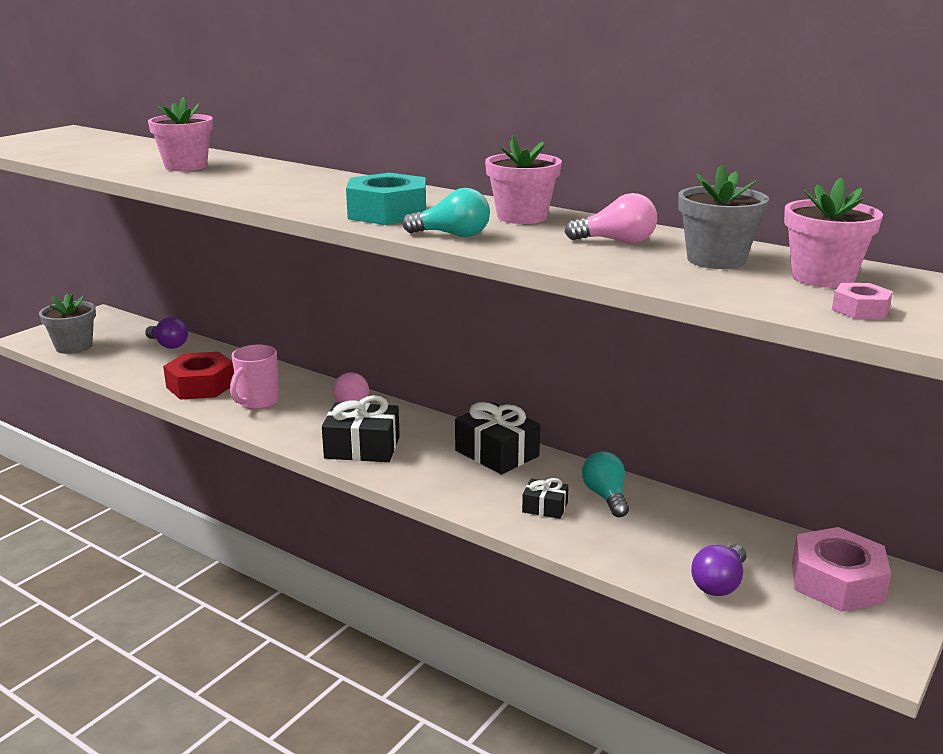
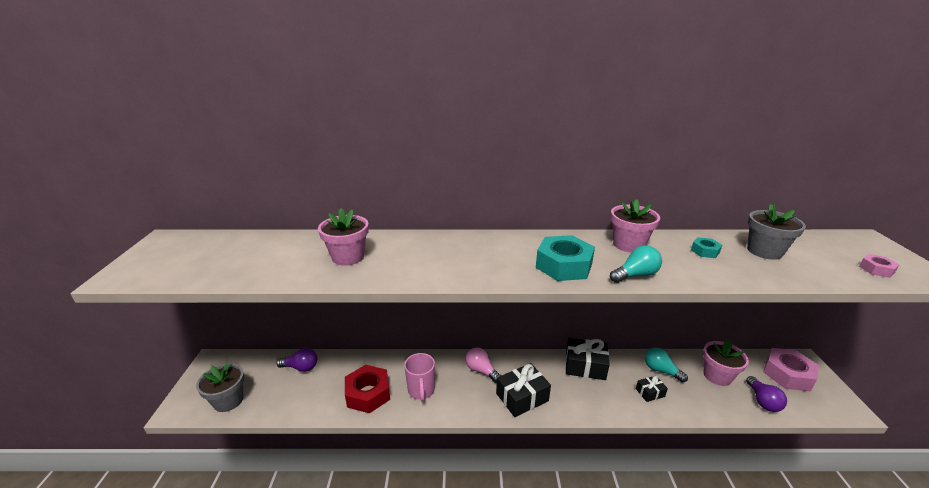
camera: 35 degrees left, 5 degrees up
pink light bulb [565,193,657,243] -> turquoise nut [691,237,722,258]
pink flower pot [784,178,883,288] -> pink flower pot moved to [703,341,749,386]

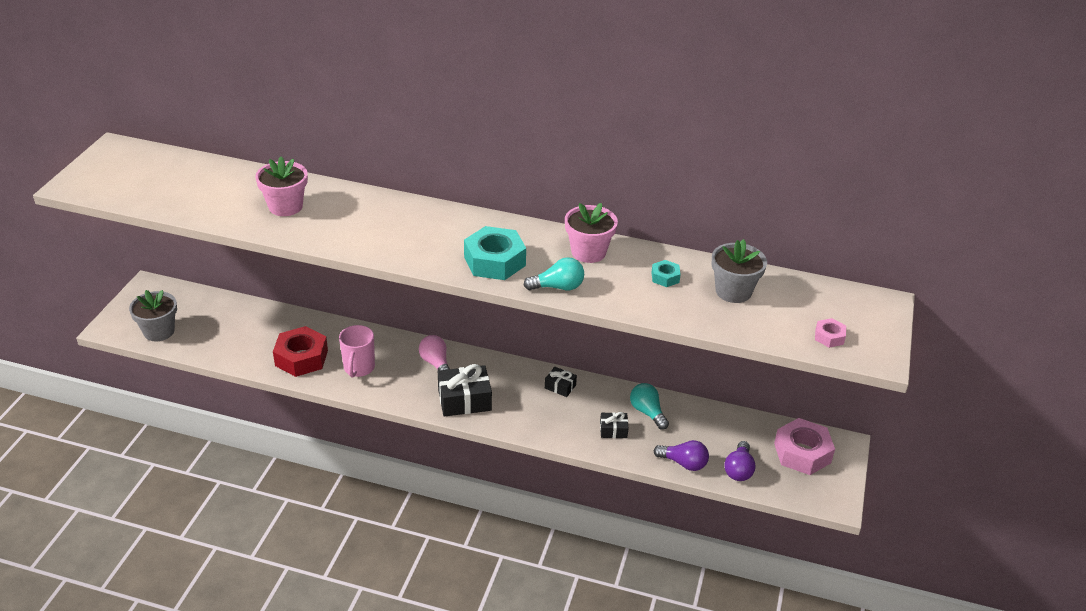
camera: 15 degrees right, 10 degrees up
purple light bulb [276,348,317,372] -> purple light bulb moved to [653,440,709,471]
black gift [566,338,610,380] -> black gift [545,367,577,397], size x0.53
pink flower pot [703,341,749,386] -> none

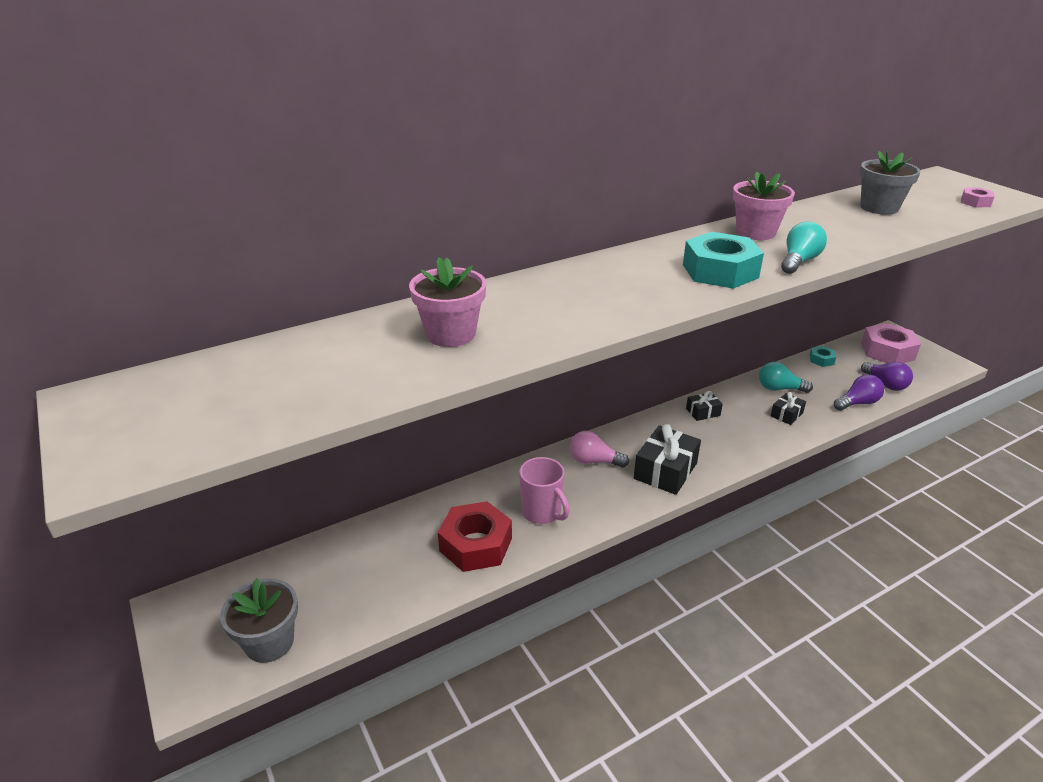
camera: 45 degrees left, 5 degrees down
turquoise nut [651,260,681,287] -> turquoise nut moved to [809,346,836,367]

